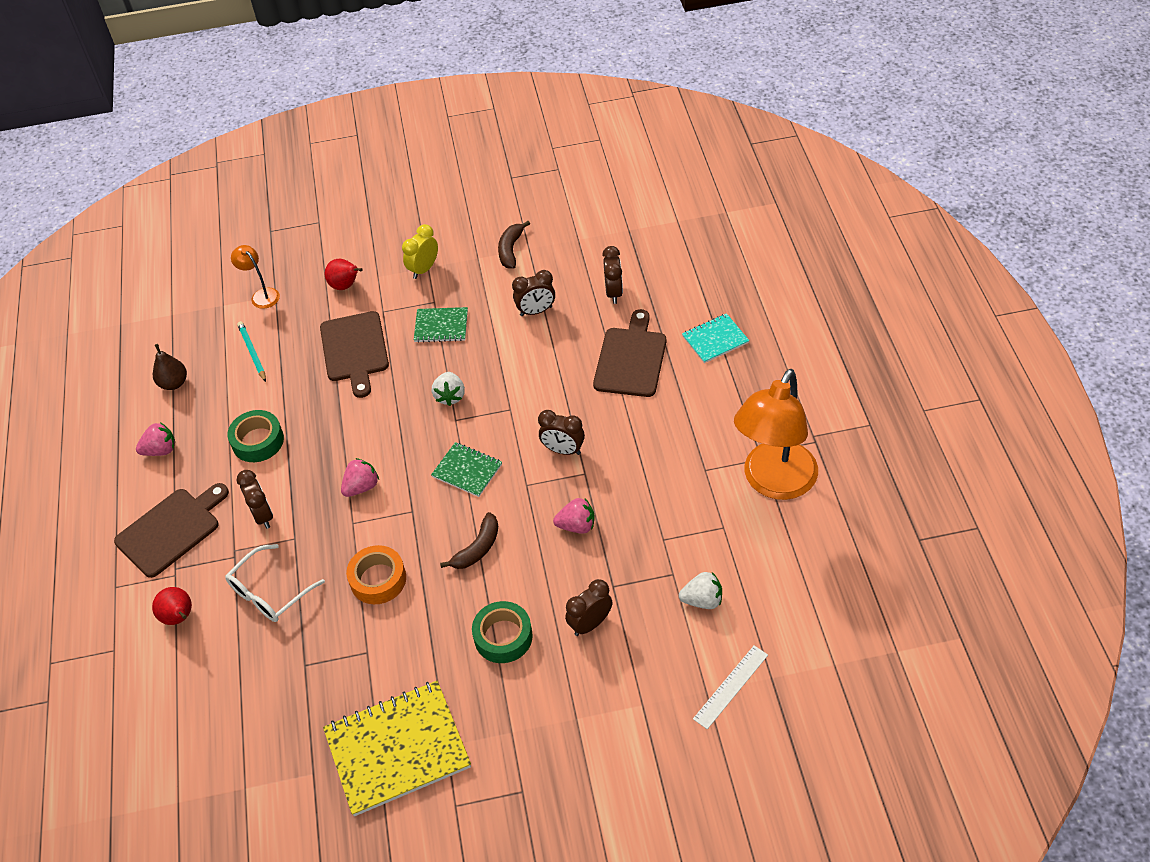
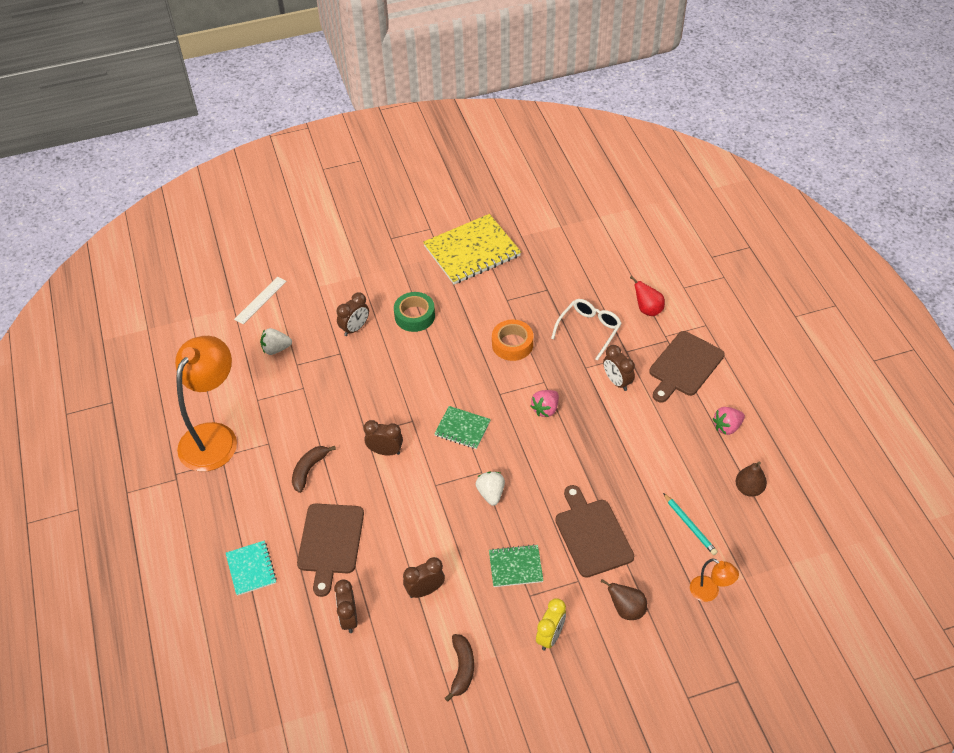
camera: 170 degrees right, 0 degrees up
green tape [227,410,284,462] -> none
red pear [325,259,363,290] -> brown pear [601,579,647,620]
brown banana [440,512,498,569] -> brown banana moved to [292,446,336,493]
pink strawberry [553,498,595,534] -> none
turquoise notebook [682,313,749,363] -> turquoise notebook turned 75 degrees counterclockwise [226,541,277,596]

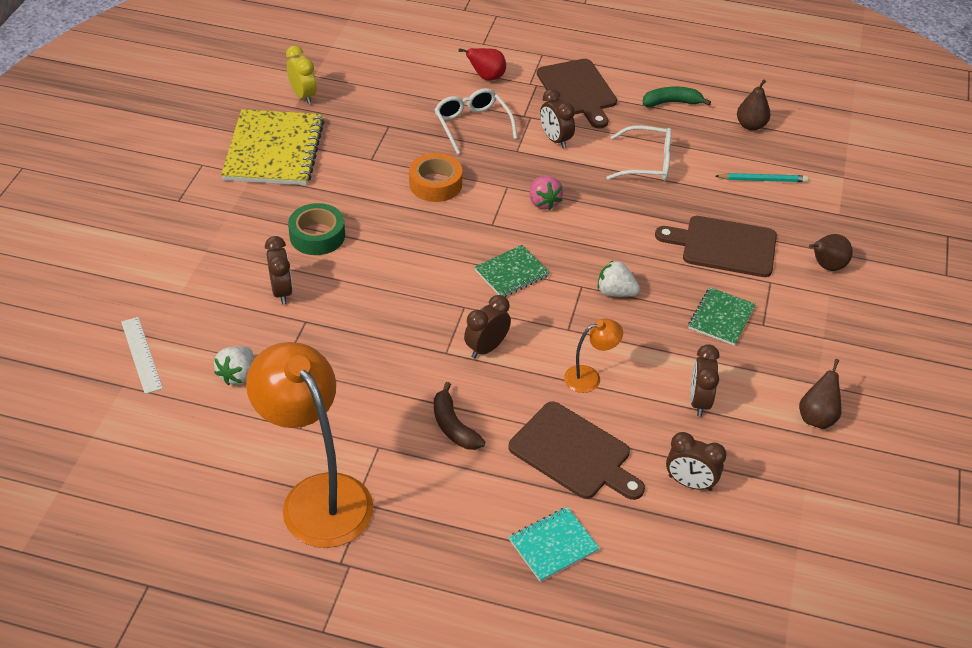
camera: 60 degrees left, 5 degrees down
turquoise notebook [226,541,277,596] -> turquoise notebook turned 45 degrees counterclockwise [509,507,600,582]
brown banana [445,634,474,702] -> brown pear [799,359,842,429]
yellow clock [536,598,566,651] -> yellow clock moved to [286,45,317,104]
brown clock [603,345,635,391] -> brown clock turned 60 degrees clockwise [540,89,575,149]
orange lamp [690,558,739,602] -> orange lamp moved to [564,319,623,393]
pink strawberry [713,407,745,435] -> green banana [643,86,711,107]
none -> white glasses [606,125,672,181]

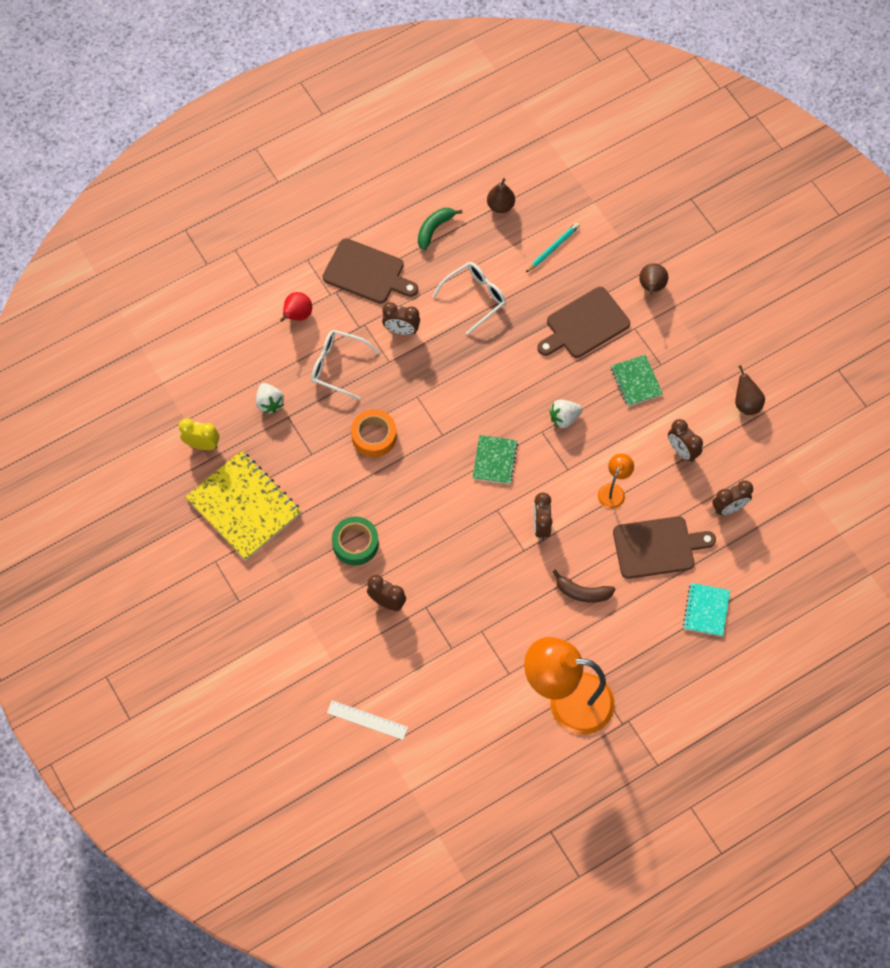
camera: 45 degrees left, 20 degrees up
white strawberry [214,346,254,385] -> white strawberry moved to [256,383,284,413]
pink strawberry [530,176,563,210] -> none

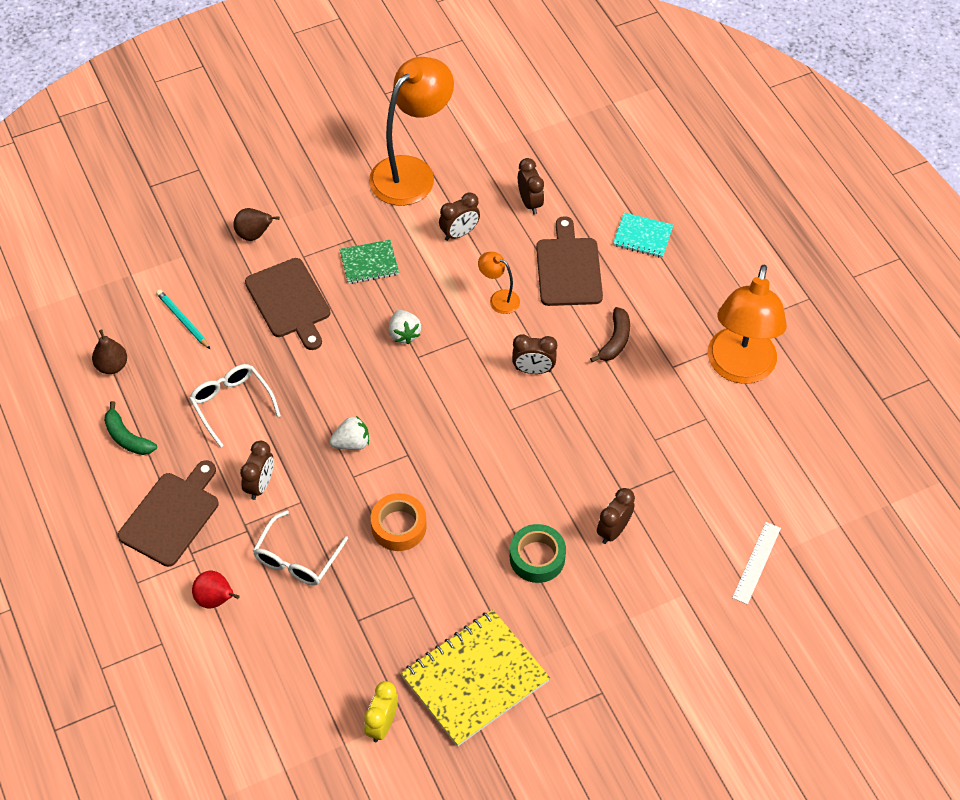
camera: 85 degrees left, 10 degrees down
white strawberry [256,383,284,413] -> white strawberry moved to [329,416,369,450]
green notebook [472,435,518,484] -> none
brown pear [735,365,765,415] -> orange lamp [369,57,454,206]

